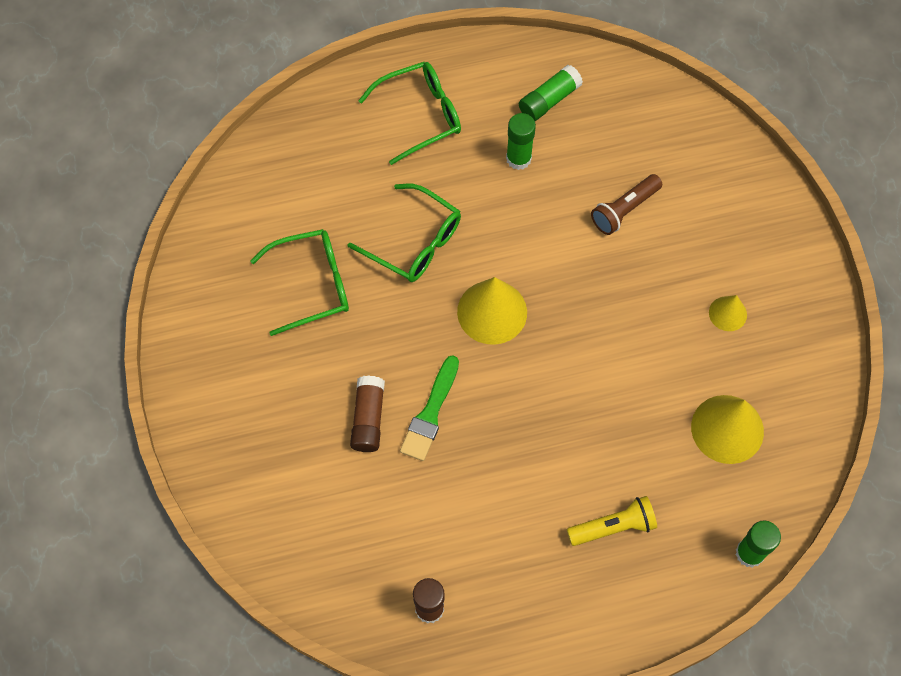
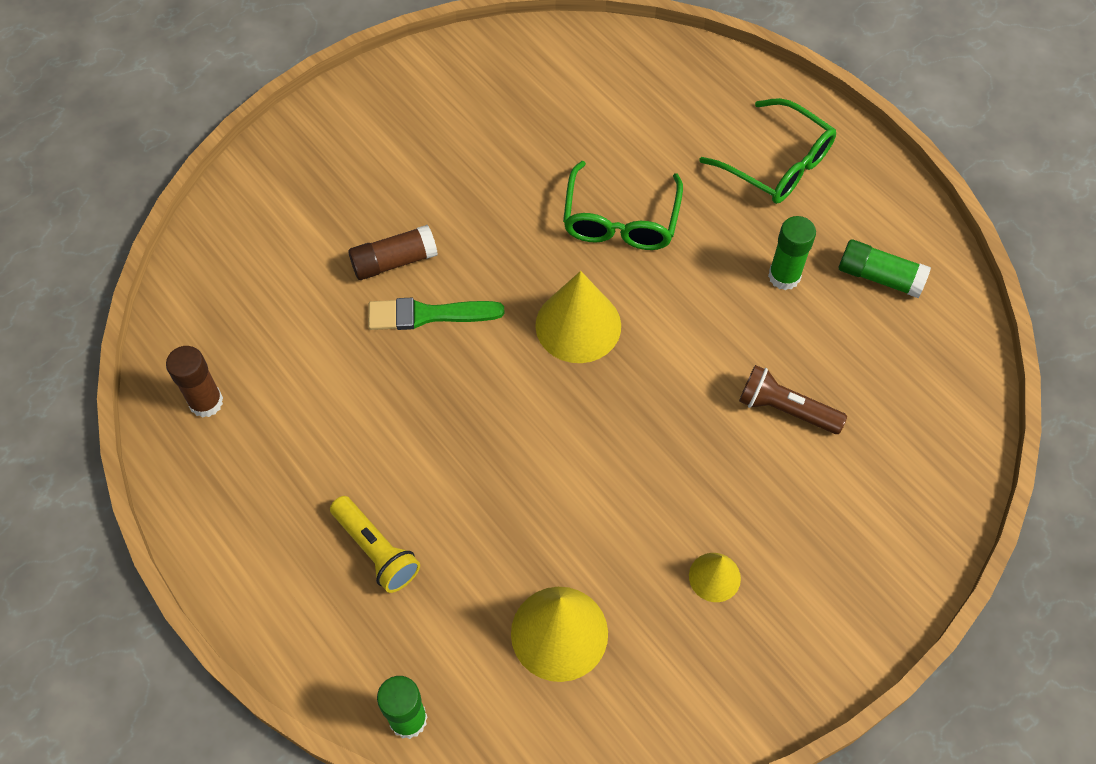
camera: 65 degrees right, 5 degrees down
green glasses [250,229,349,336] -> none

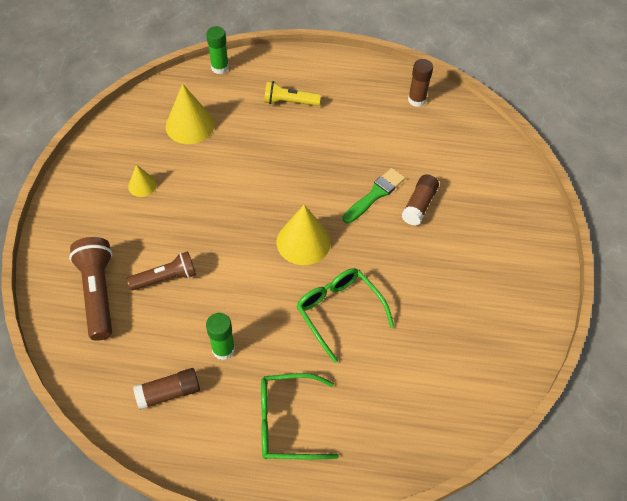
camera: 135 degrees right, 5 degrees down
green glue stick [839,239,931,298] -> brown glue stick [133,368,200,410]
none -> brown flashlight [69,237,113,341]

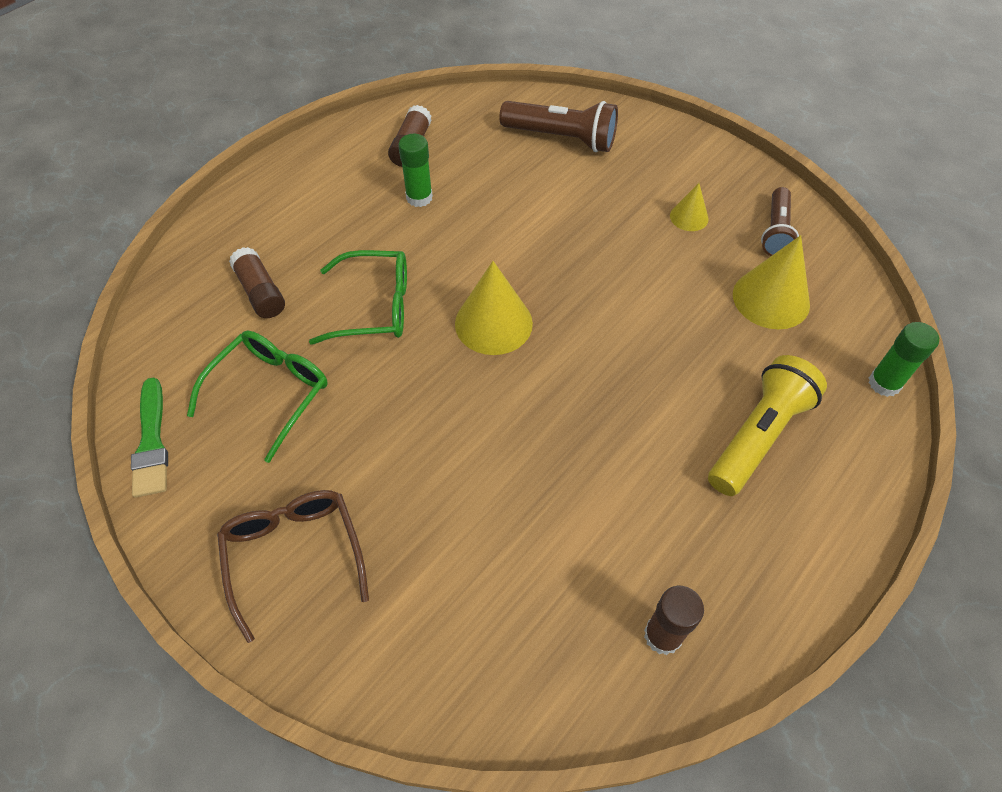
camera: 125 degrees right, 0 degrees up
brown flashlight [127,251,196,290] -> brown flashlight moved to [761,187,799,256]
green glasses [261,373,339,459] -> green glasses moved to [187,331,328,463]
yellow flashlight [264,81,321,106] -> yellow flashlight [708,355,827,496], size x1.51
green brush [343,168,405,224] -> green brush moved to [131,377,168,498]
brown glue stick [402,174,439,226] -> brown glue stick moved to [229,247,285,318]
none -> brown glasses [217,490,369,643]

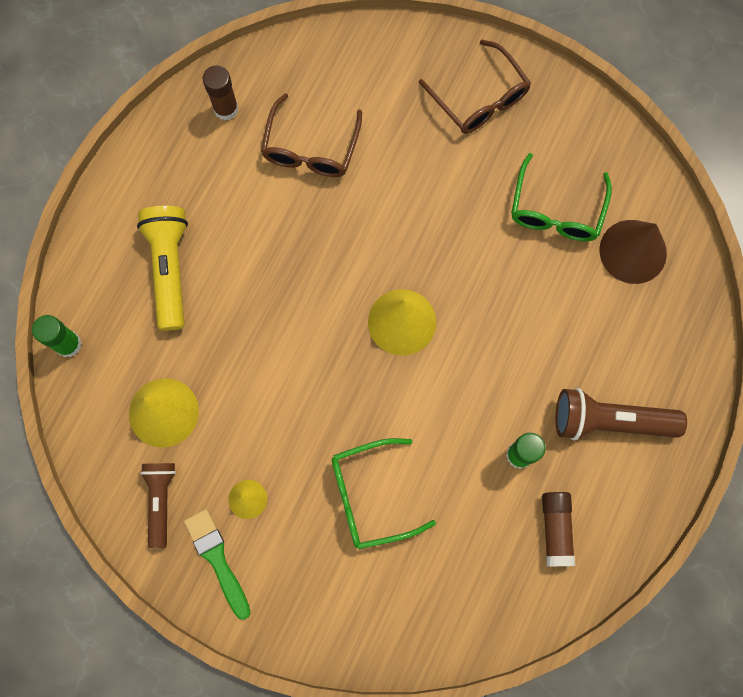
camera: 165 degrees right, 20 degrees up
green brush [131,377,168,498] -> green brush moved to [184,509,251,620]
brown glue stick [229,247,285,318] -> none
green glasses [309,250,407,345] -> green glasses moved to [332,438,436,549]
brown flashlight [499,101,618,152] -> brown flashlight moved to [555,388,687,440]
yellow flashlight [708,355,827,496] -> yellow flashlight turned 150 degrees clockwise [137,206,188,331]
none -> brown glasses [261,93,362,177]
none -> brown cone [599,220,667,284]

